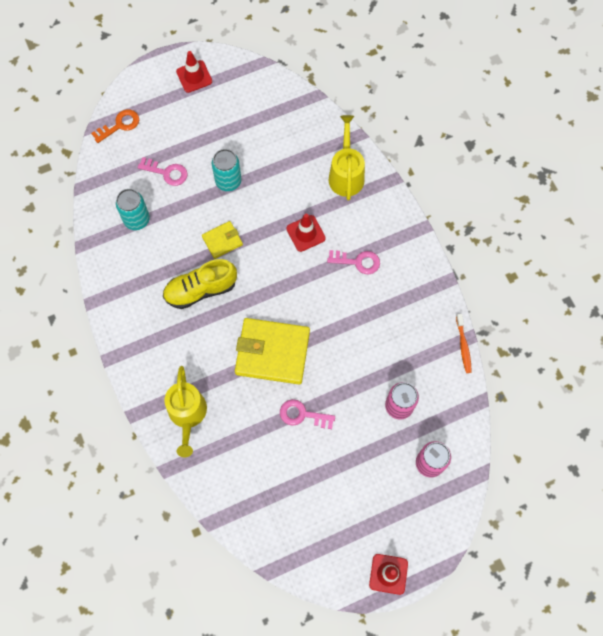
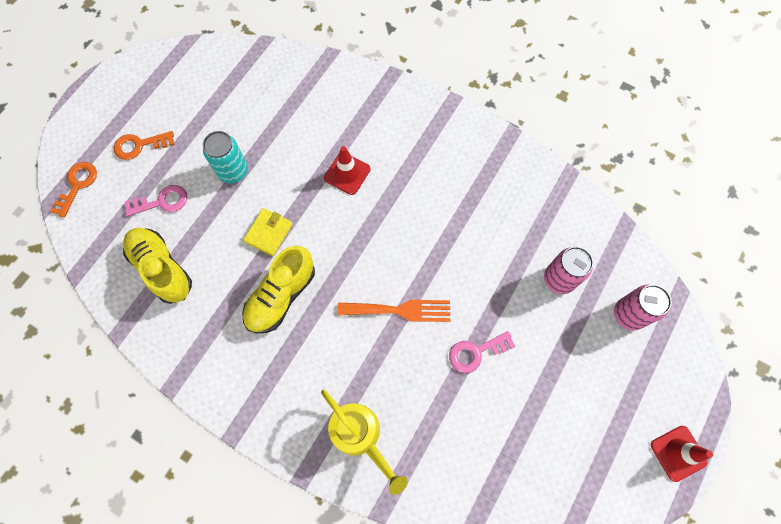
camera: 35 degrees left, 0 degrees up
turquoise can [116,189,150,230] -> yellow shoe [123,228,192,304]
red traffic cone [176,51,212,93] -> none
yellow wallet [235,318,310,384] -> orange fork [338,300,450,322]
pink key [327,250,380,274] -> none
yellow watering can [328,115,365,200] -> none
orange toothbrush [456,314,472,373] -> none
none -> orange key [114,131,175,160]

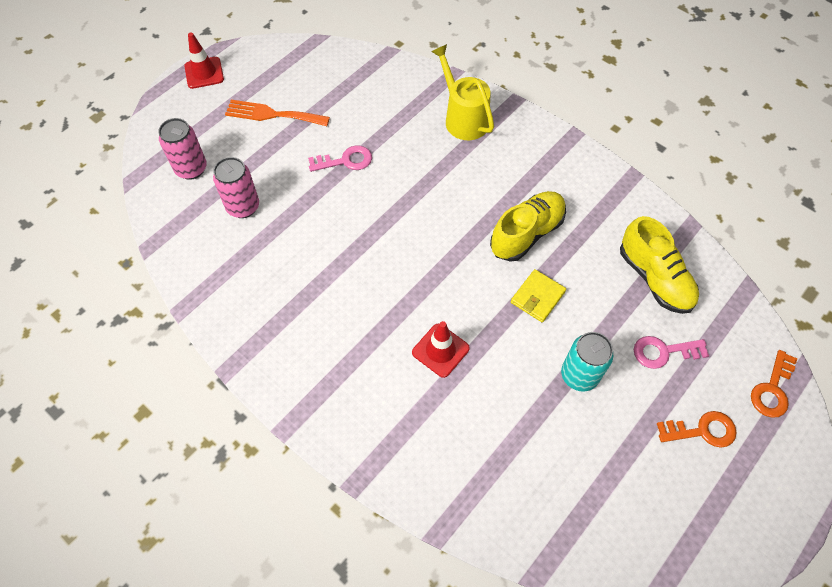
camera: 170 degrees left, 10 degrees down
orange fork [338,300,450,322] -> orange fork moved to [225,100,330,126]

